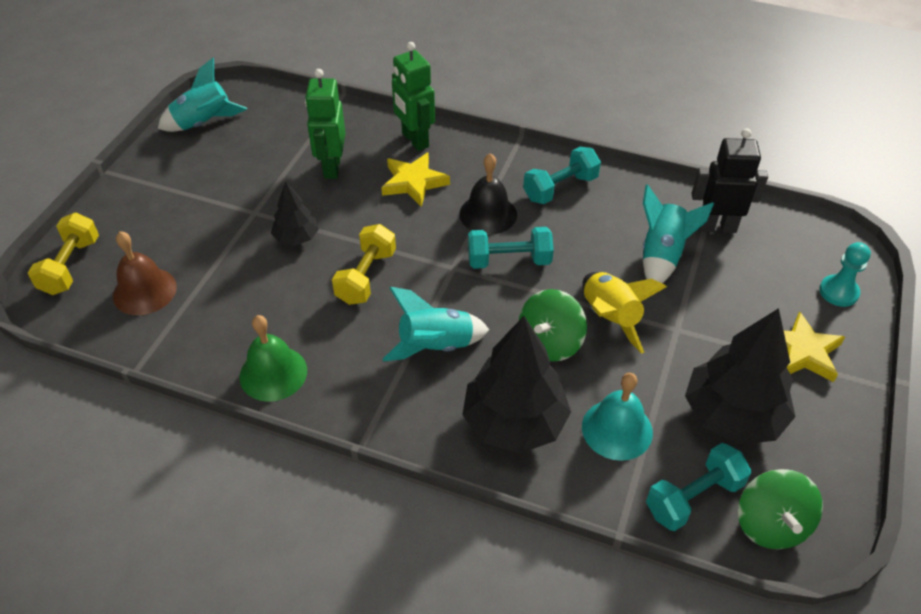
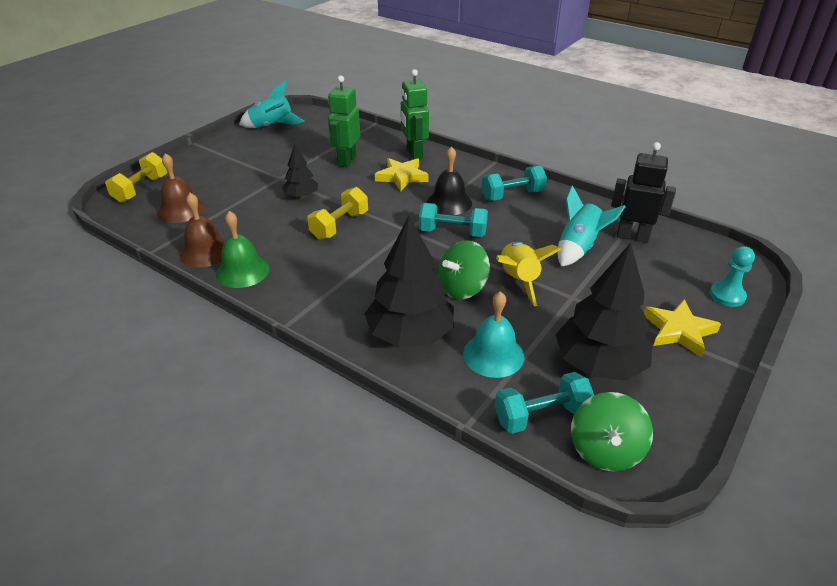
camera: 15 degrees right, 10 degrees down
turquoise rocket [383,287,489,361] -> none
none -> brown bell [180,193,226,267]

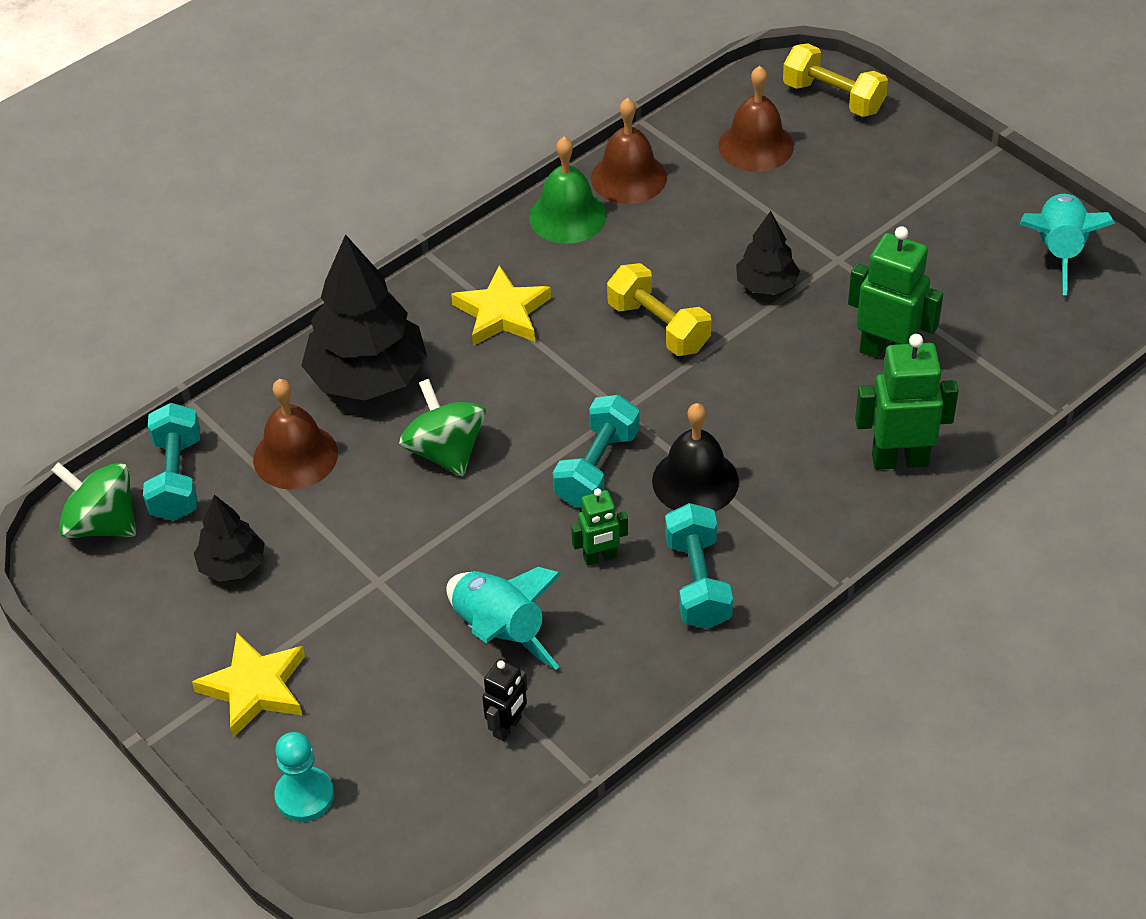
camera: 105 degrees right, 10 degrees up
yellow star [375,158,429,191] -> yellow star moved to [451,265,551,346]
turquoise bell [463,291,524,378] -> brown bell [253,379,338,490]
yellow rocket [496,242,562,306] -> none
black tree [555,243,652,380] -> black tree [194,495,265,582], size x0.53
black robot [611,142,676,243] -> black robot [482,659,527,742], size x0.57
none -> green robot [571,488,628,566]

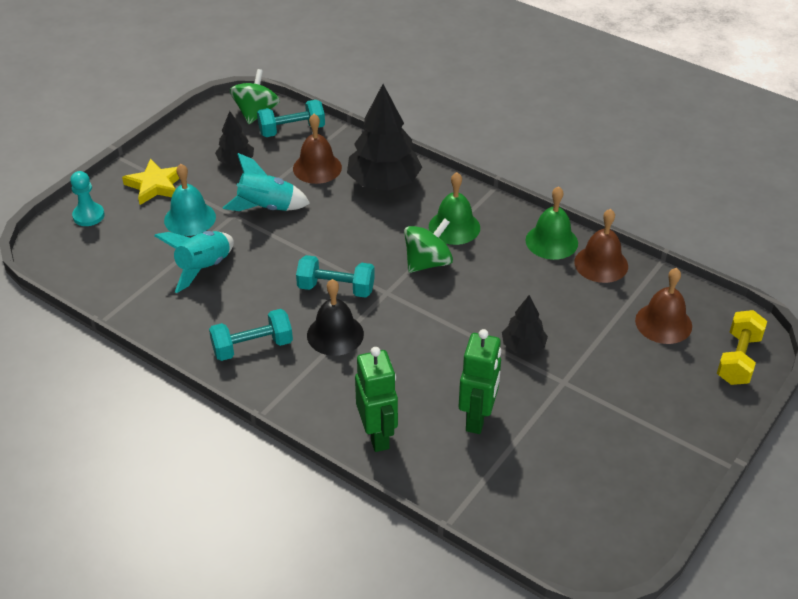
camera: 75 degrees right, 5 degrees down
green spinning top [399,379,486,477] -> green spinning top moved to [404,218,453,273]
yellow star [451,265,551,346] -> green bell [429,172,480,245]
black robot [482,659,527,742] -> none
green robot [571,488,628,566] -> none
yellow dumbbell [607,263,711,356] -> none
turquoise rocket [1020,194,1115,295] -> turquoise rocket moved to [223,153,310,211]
none -> turquoise bell [164,164,216,236]

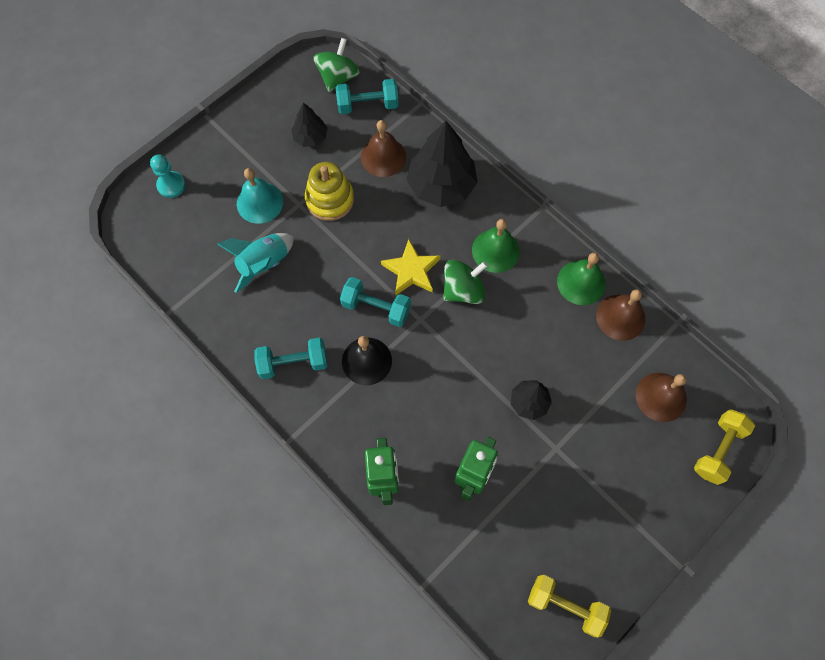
camera: 10 degrees right, 25 degrees up
yellow star [122,159,180,205] -> yellow star moved to [381,239,440,296]
turquoise rocket [223,153,310,211] -> yellow stacking toy [305,162,354,221]
none -> yellow dumbbell [528,575,611,637]

